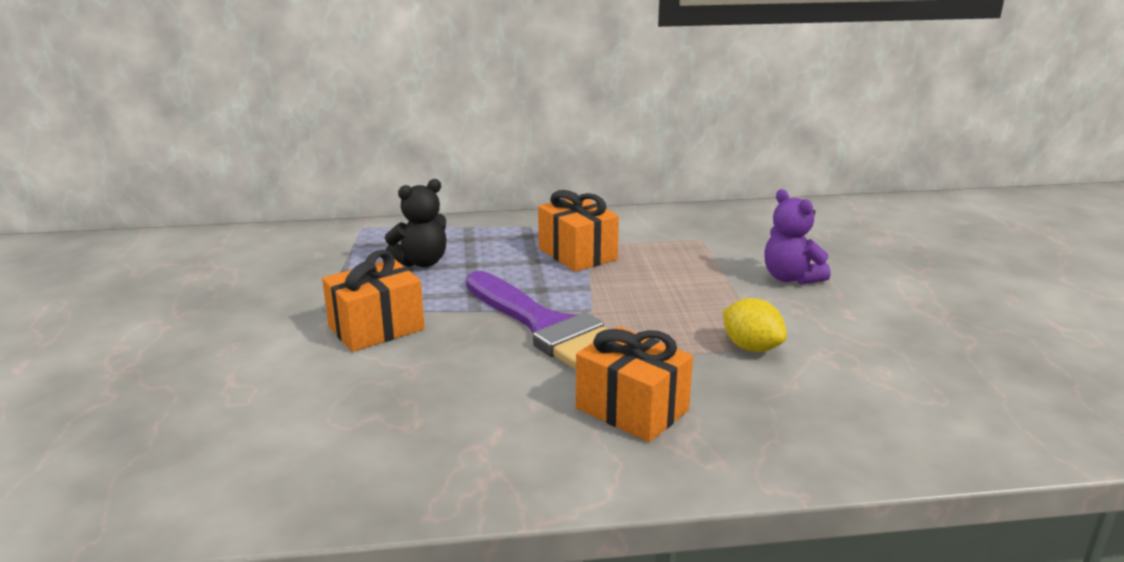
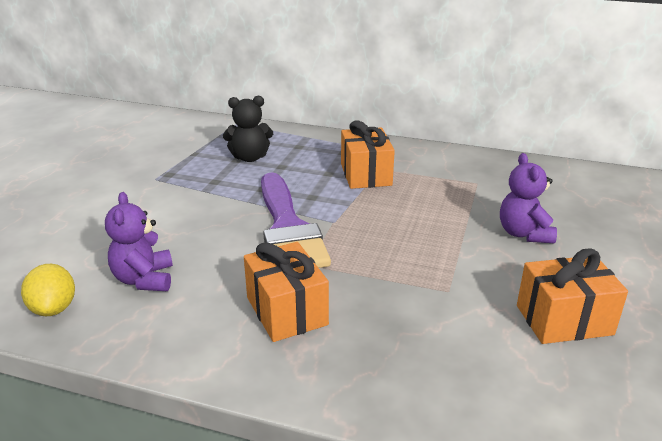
camera: 25 degrees right, 5 degrees up
orange gift [322,250,425,352] -> orange gift moved to [517,249,628,344]
yellow lemon [723,298,787,352] -> yellow lemon moved to [21,264,75,316]
none -> purple teddy bear [105,192,173,291]

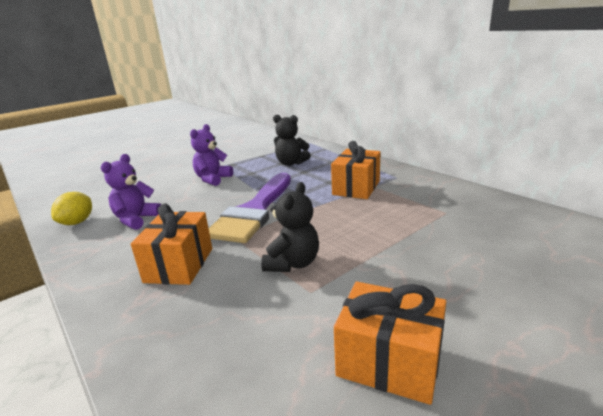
camera: 35 degrees right, 5 degrees down
purple teddy bear [500,153,557,243] -> purple teddy bear moved to [190,124,233,186]
none -> black teddy bear [261,182,319,272]

